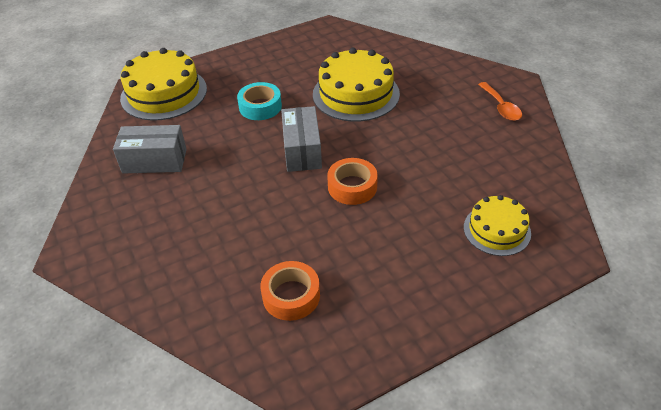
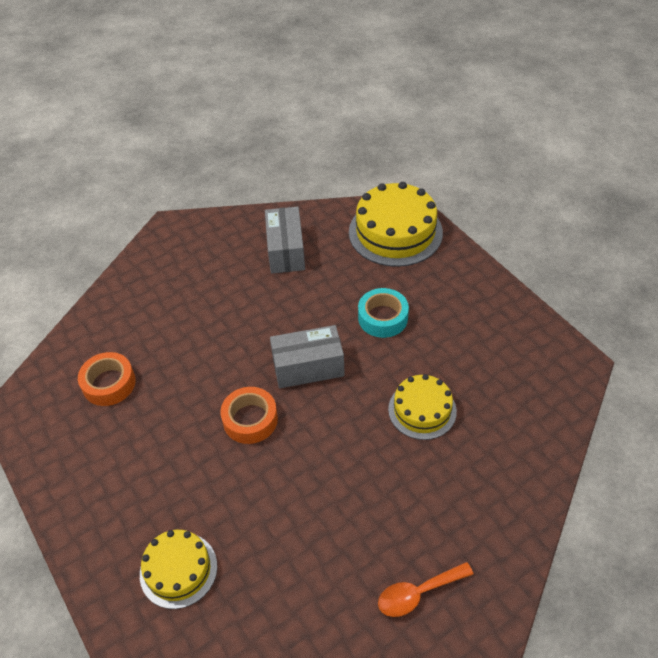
camera: 85 degrees right, 5 degrees up
yellow cake [313,48,400,122] -> yellow cake [388,374,457,440], size x0.60

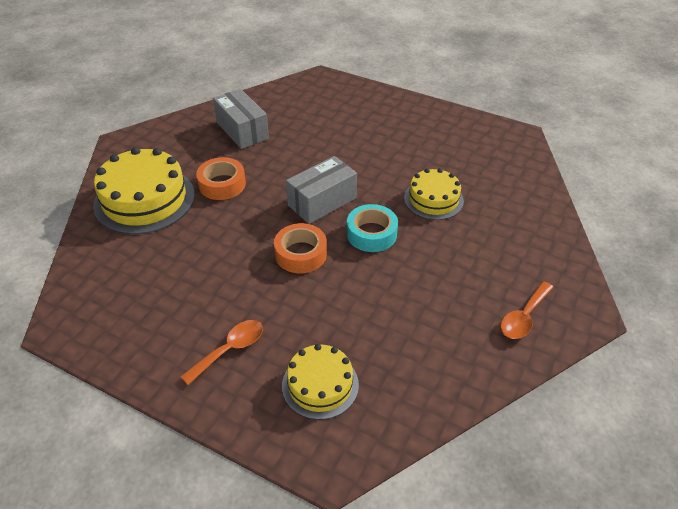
camera: 30 degrees left, 5 degrees down
orange tape [78,352,136,406] -> orange tape moved to [196,157,246,200]
yellow cake [349,182,443,267] -> yellow cake moved to [93,147,195,234]
turquoise tape [358,288,409,338] -> turquoise tape moved to [347,204,398,252]
none -> orange spoon [180,320,263,385]

